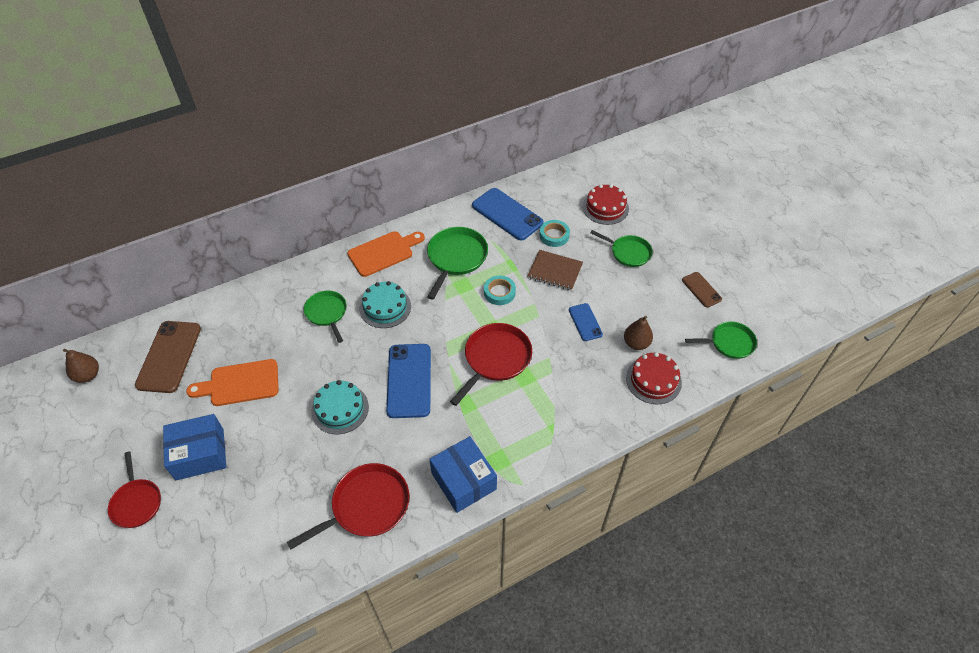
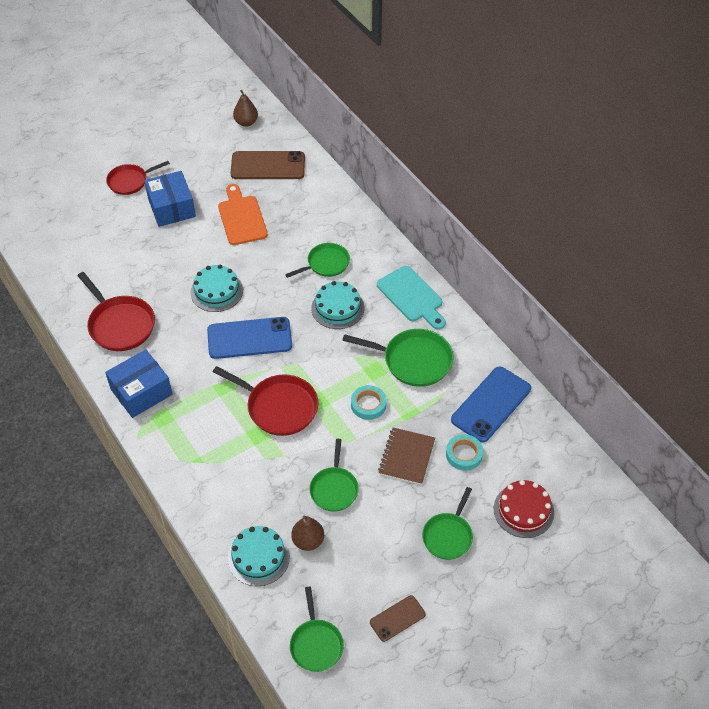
camera: 85 degrees right, 0 degrees up
orange cutting board [347,231,425,277] -> turquoise cutting board [377,266,446,330]
blue phone [569,303,603,341] -> green pan [309,439,359,512]
red cake [626,352,682,404] -> turquoise cake [228,526,290,586]

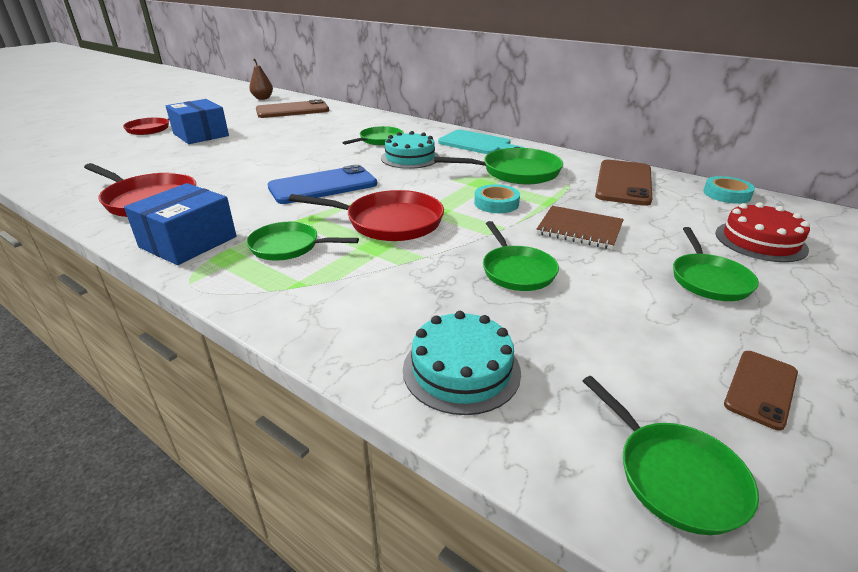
camera: 20 degrees left, 20 degrees down
turquoise cake [190,265,243,312] -> none
orange cutting board [218,184,268,245] -> none
brown pear [291,515,324,551] -> none
brown notebook [378,428,435,485] -> brown notebook turned 60 degrees counterclockwise [537,206,624,249]
turquoise tape [446,434,483,471] -> turquoise tape moved to [703,176,755,204]
blue phone [451,367,531,443] -> brown phone [595,160,652,206]
none -> green pan [247,222,359,261]

